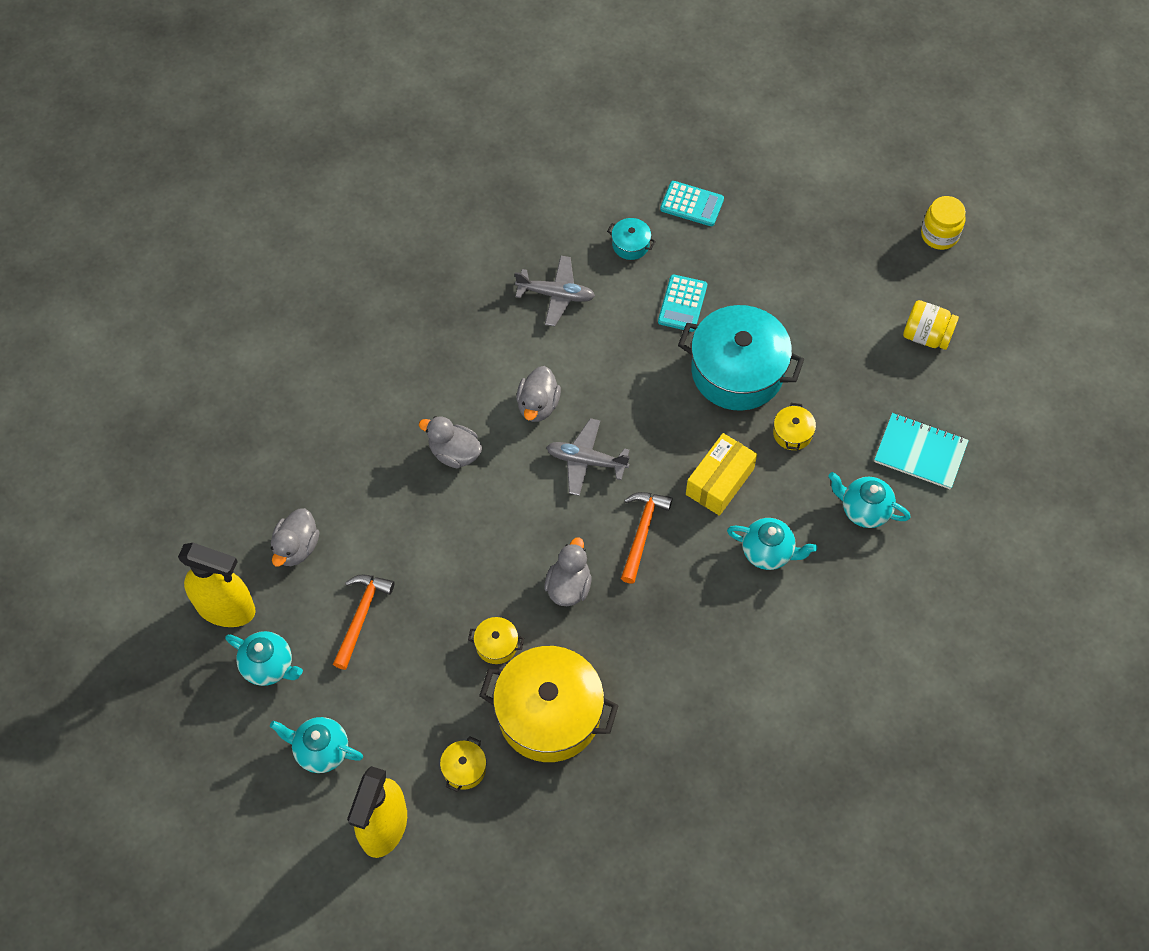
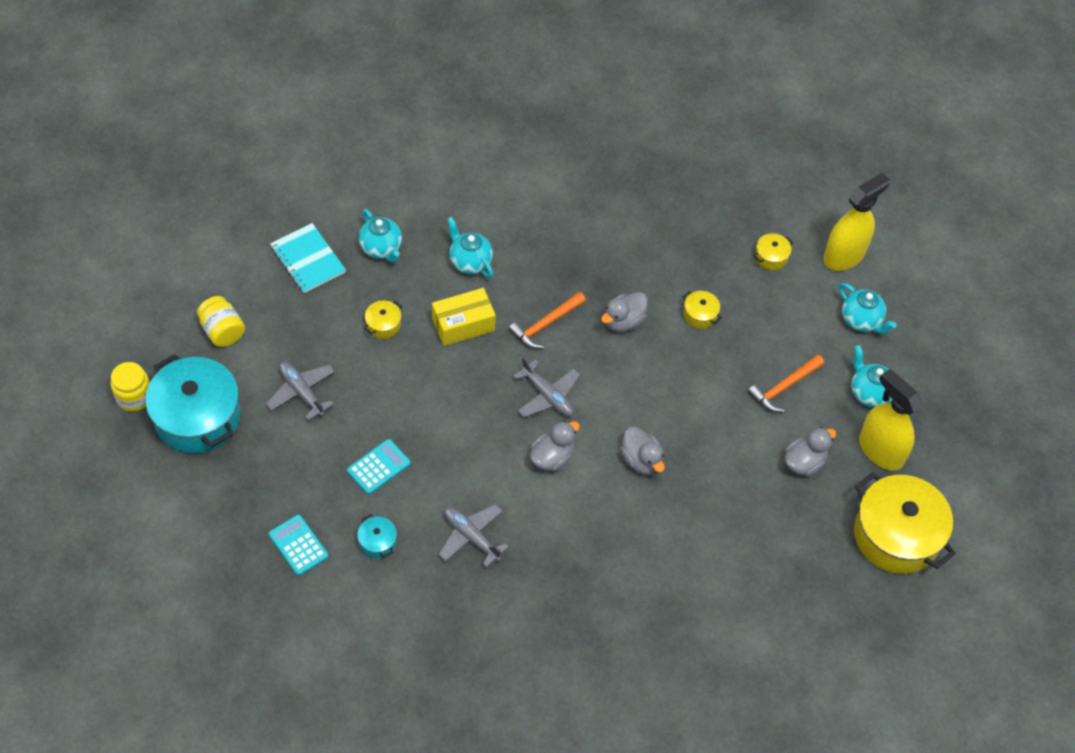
camera: 150 degrees left, 5 degrees down
yellow pot [479,646,619,762] -> yellow pot moved to [854,472,956,574]
turquoise pot [678,305,804,411] -> turquoise pot moved to [145,354,240,453]
none -> grey plane [266,362,335,421]

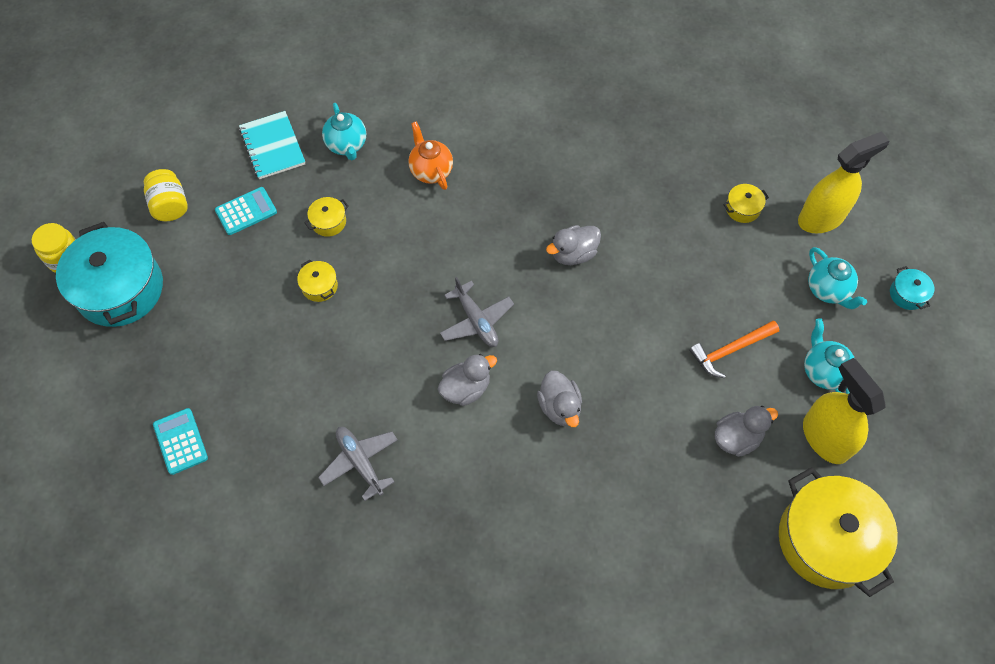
camera: 15 degrees right, 5 degrees up
grey plane [266,362,335,421] -> none
turquoise calculator [347,439,411,495] -> turquoise calculator moved to [215,187,277,235]
turquoise pot [357,514,397,558] -> turquoise pot moved to [890,266,934,310]
yellow box [432,288,496,346] -> none
turquoise teapot [447,217,493,278] -> orange teapot [408,121,453,190]
orange hammer [508,292,586,349] -> none
yellow pot [682,291,722,329] -> yellow pot moved to [297,260,338,302]

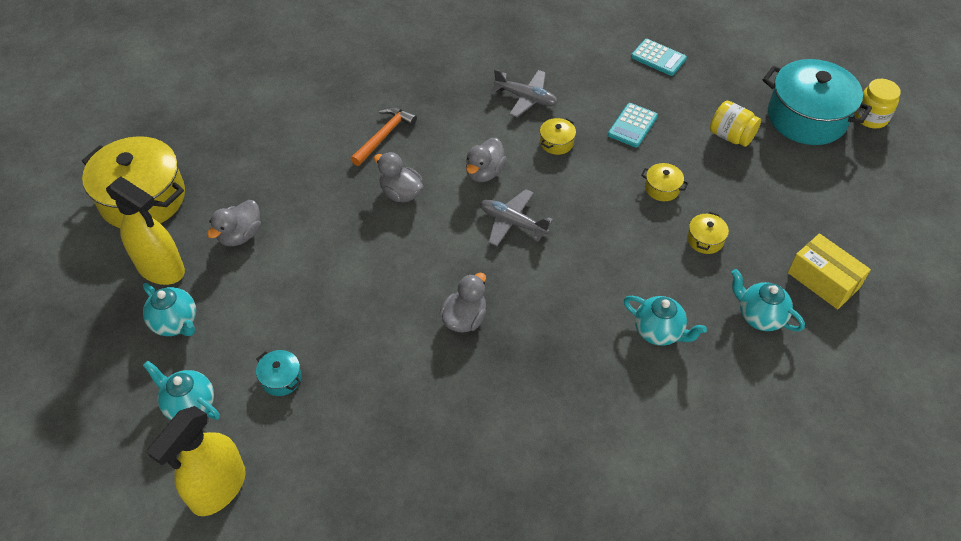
camera: 150 degrees right, 10 degrees down
yellow jar [144,169,188,221] -> yellow jar moved to [710,101,761,147]
turquoise calculator [215,187,277,235] -> turquoise calculator moved to [608,103,658,147]
turquoise notebook [239,111,305,179] -> yellow box [788,233,871,309]
orange teapot [408,121,453,190] -> turquoise teapot [624,296,707,346]
orange hammer [689,321,779,378] -> orange hammer moved to [351,107,417,166]
yellow pot [723,184,769,223] -> yellow pot moved to [540,118,576,155]
turquoise pot [890,266,934,310] -> turquoise pot moved to [256,350,302,396]

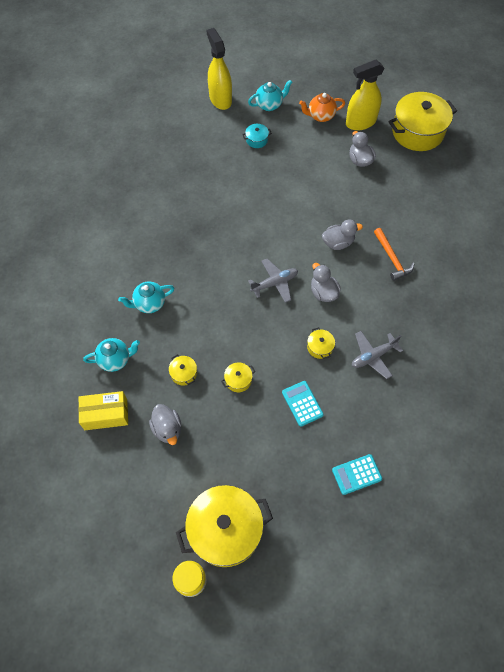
camera: 125 degrees right, 10 degrees up
turquoise teapot [143,283,196,336] -> orange teapot [299,93,345,122]
grey duck [440,273,486,333] -> grey duck moved to [149,404,181,445]
yellow jar [710,101,761,147] -> none
turquoise pot [763,59,872,145] -> yellow pot [176,485,273,567]

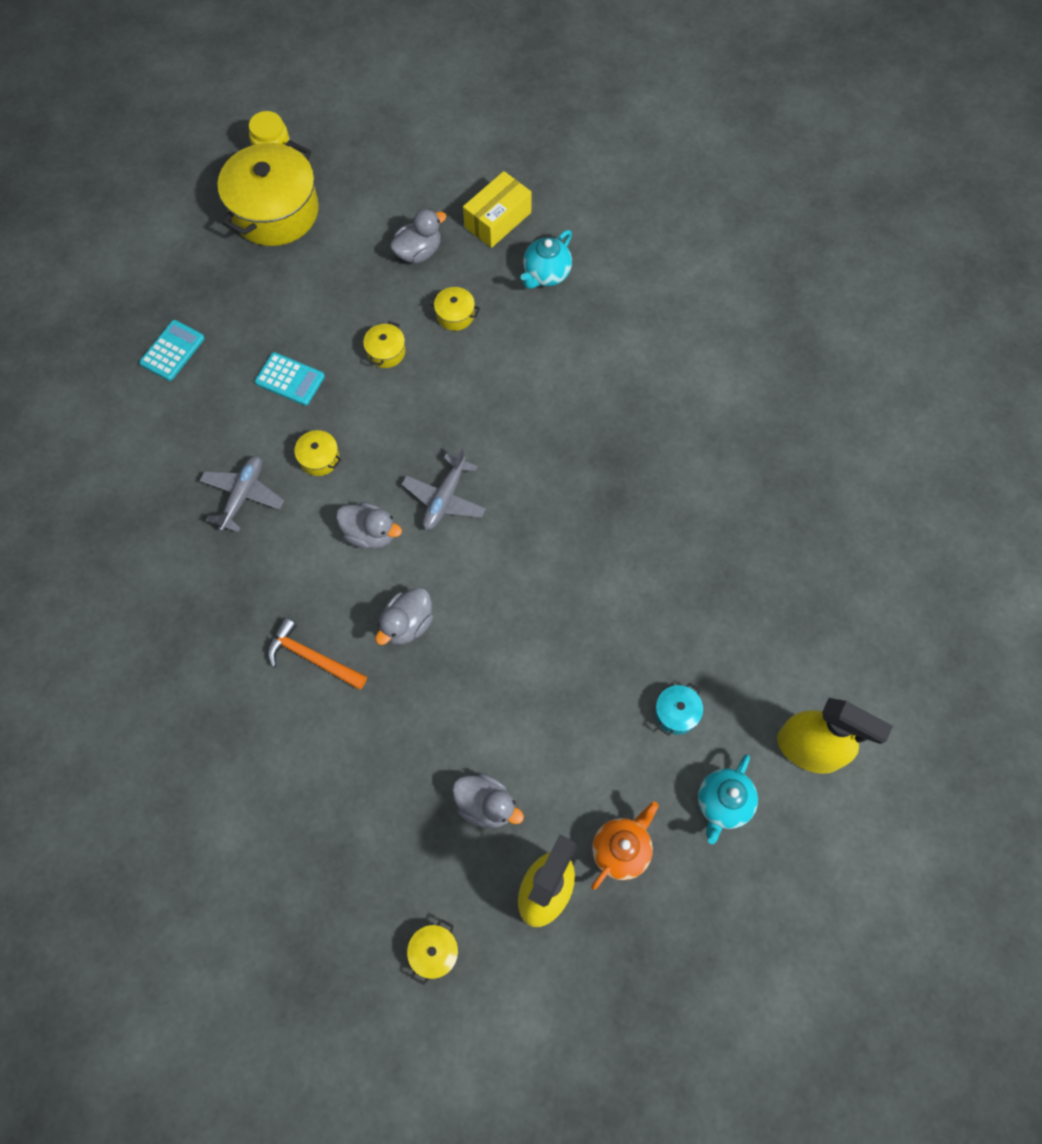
camera: 140 degrees right, 5 degrees up
turquoise teapot [118,282,174,313] -> none
grey duck [149,404,181,445] -> grey duck turned 120 degrees clockwise [390,209,447,263]
yellow pot [388,92,457,151] -> yellow pot [407,919,458,985], size x0.42

